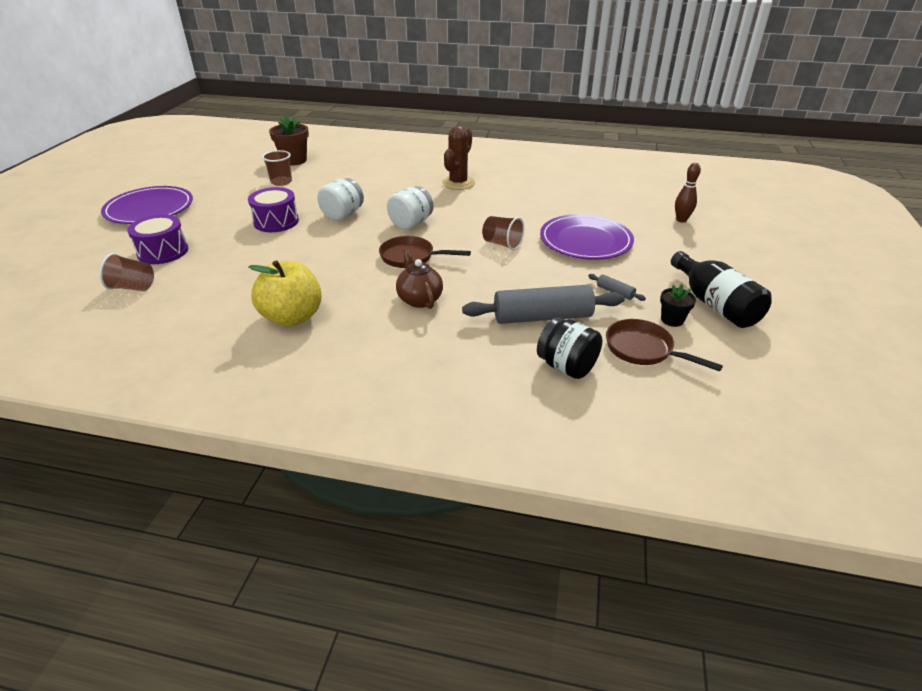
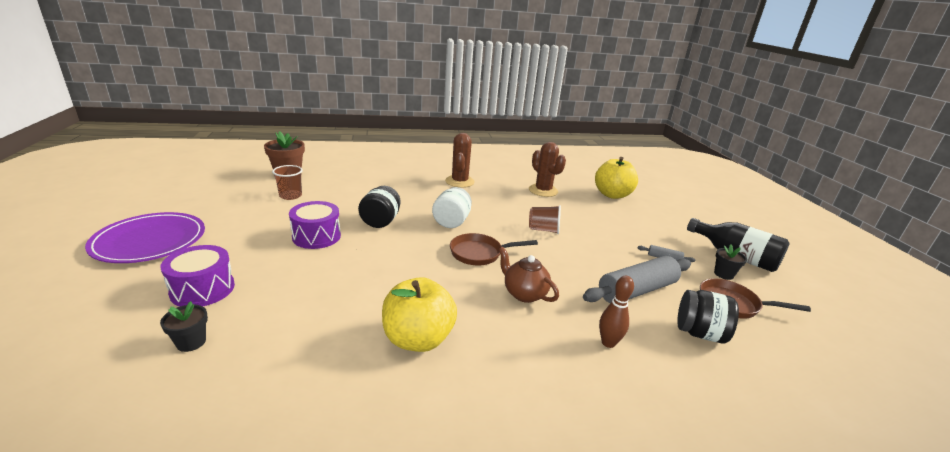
camera: 25 degrees left, 10 degrees down
brown cup [100,253,154,291] -> black flower pot [160,301,208,352]
white jar [318,178,364,221] -> black jar [358,186,401,228]
purple plate [540,214,634,260] -> none
brown bowling pin [675,163,701,222] -> brown bowling pin moved to [599,276,634,348]
none -> brown cactus [529,142,566,197]
none -> yellow apple [595,157,638,199]

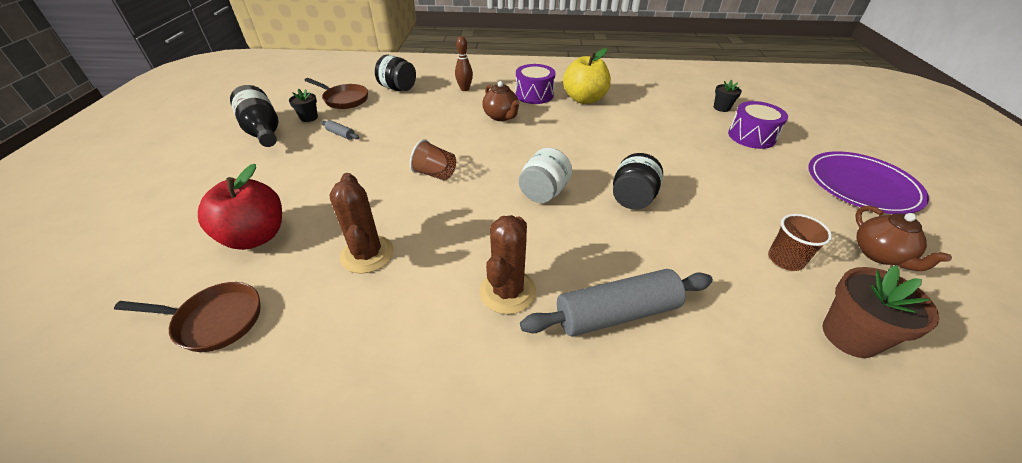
camera: 165 degrees left, 15 degrees up
purple drum [289,201,341,249] -> purple drum moved to [515,64,556,104]
brown pan [450,233,538,265] -> brown pan moved to [114,282,260,352]
grey rolling pin [583,256,691,303] -> grey rolling pin moved to [520,269,713,337]
yellow apple [595,157,638,199] -> red apple [198,164,282,250]
none -> brown teapot [855,206,952,271]

